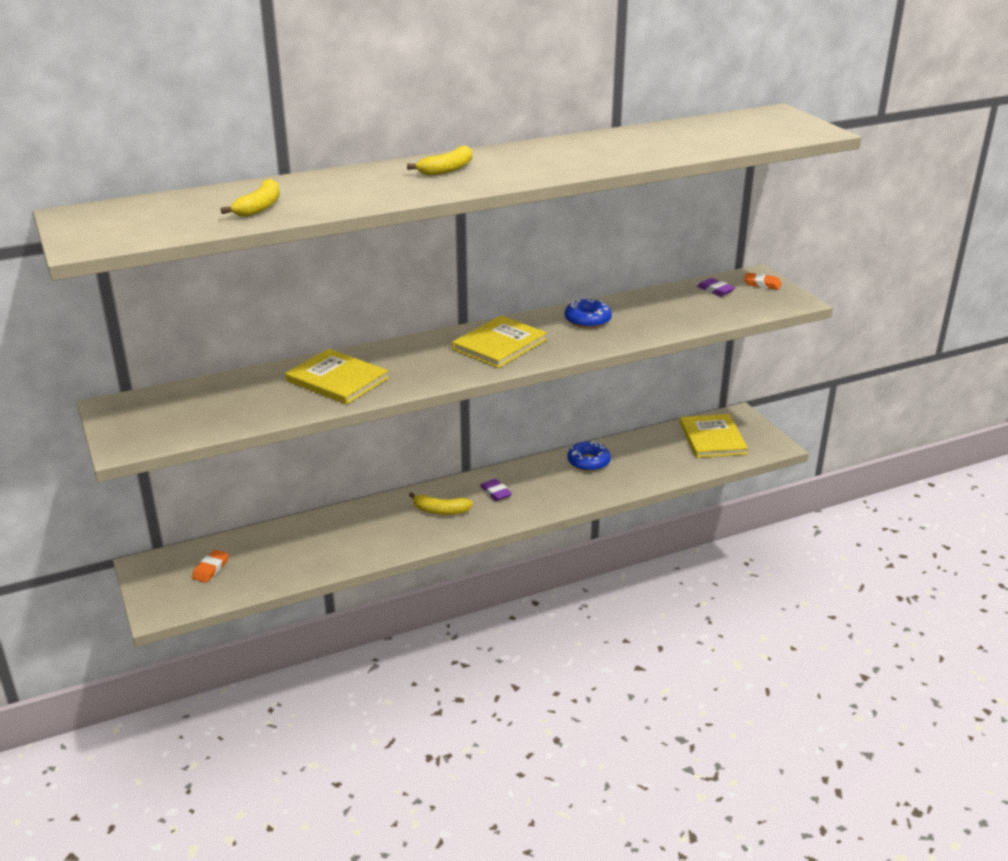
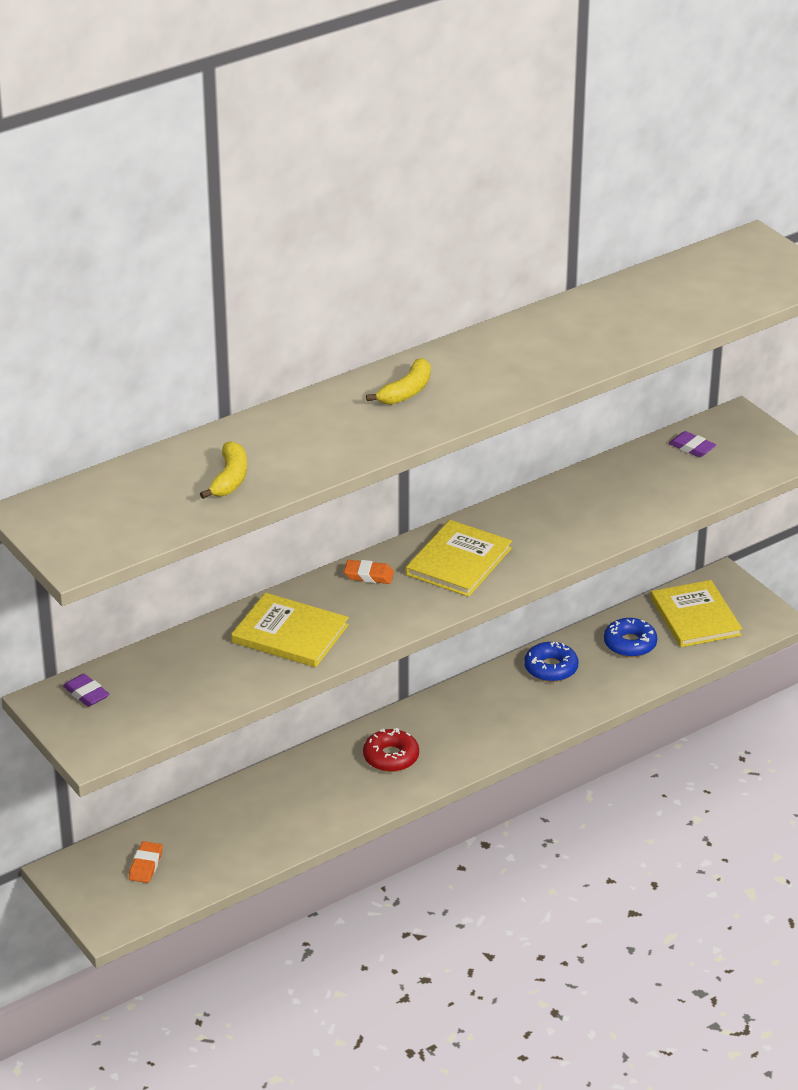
camera: 10 degrees left, 5 degrees up
yellow banana [409,492,473,515] -> red donut [363,728,419,772]
purple eraser [480,479,512,501] -> purple eraser moved to [63,674,109,707]
blue donut [564,299,612,328] -> blue donut moved to [604,618,657,657]
orange eraser [744,273,781,290] -> orange eraser moved to [344,560,394,584]

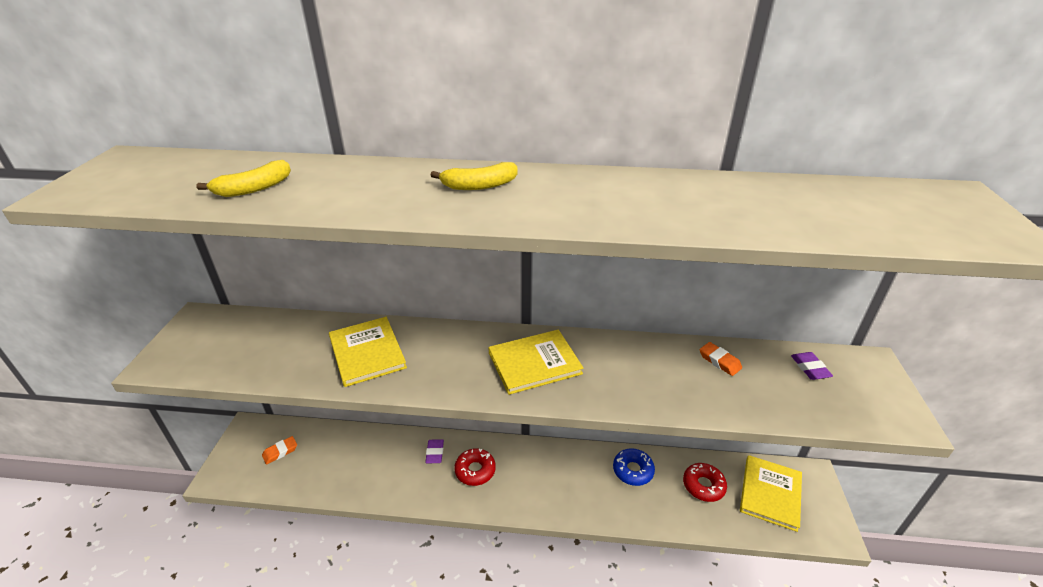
camera: 40 degrees right, 0 degrees up
purple eraser [63,674,109,707] -> purple eraser moved to [425,439,444,463]
orange eraser [344,560,394,584] -> orange eraser moved to [699,342,742,376]
blue donut [604,618,657,657] -> red donut [683,463,727,502]

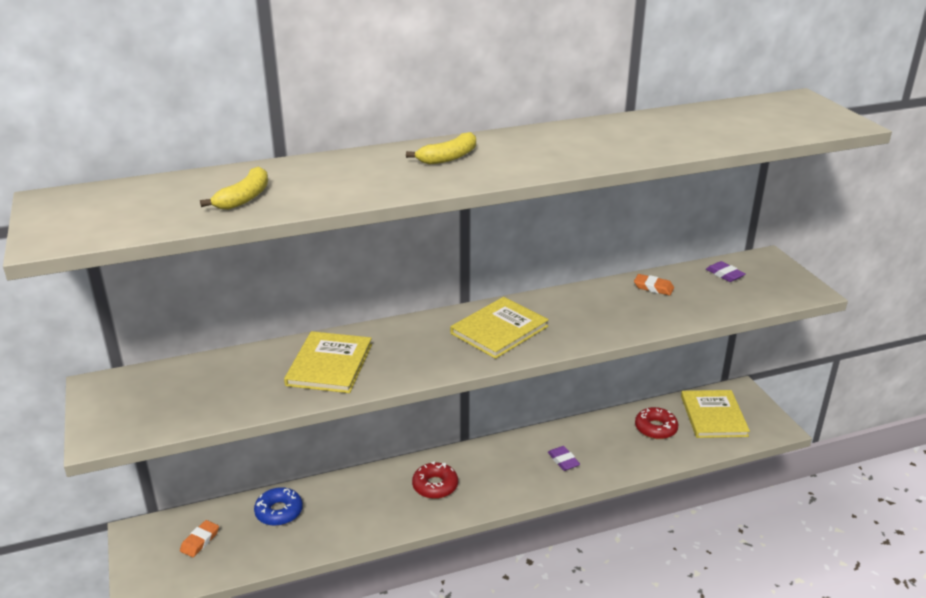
camera: 25 degrees left, 5 degrees down
yellow book [329,317,407,387] -> yellow book turned 60 degrees clockwise [284,331,372,393]
purple eraser [425,439,444,463] -> purple eraser moved to [548,446,580,471]
blue donut [613,448,655,486] -> blue donut moved to [254,487,303,526]

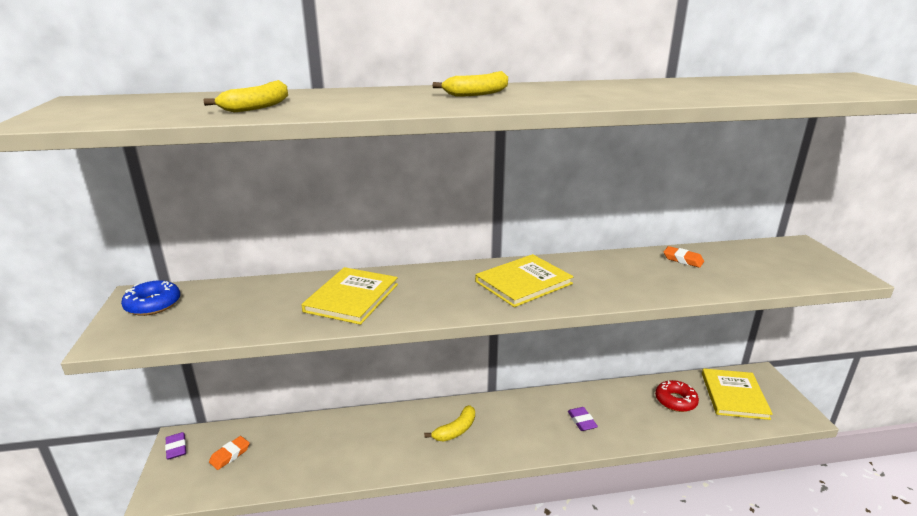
camera: 10 degrees right, 5 degrees down
blue donut [254,487,303,526] -> blue donut moved to [121,280,180,316]
red donut [412,461,458,499] -> yellow banana [424,405,475,442]
purple eraser [706,261,745,282] -> purple eraser moved to [165,432,186,460]

